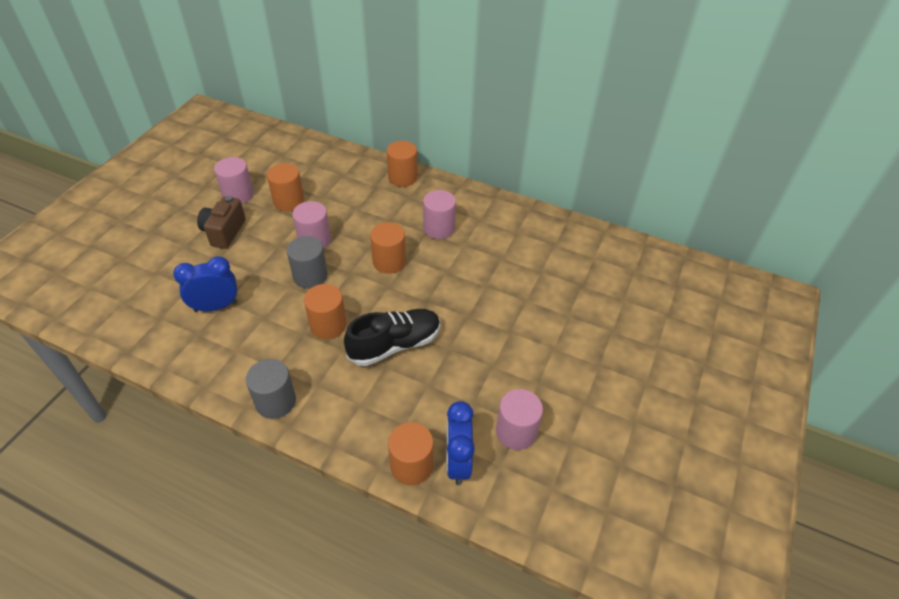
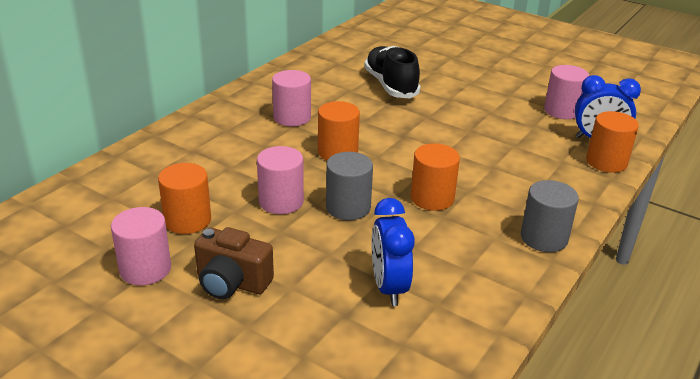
camera: 80 degrees left, 15 degrees down
black shoe [344,309,440,366] -> black shoe moved to [364,46,420,98]
orange cylinder [387,141,418,187] -> none

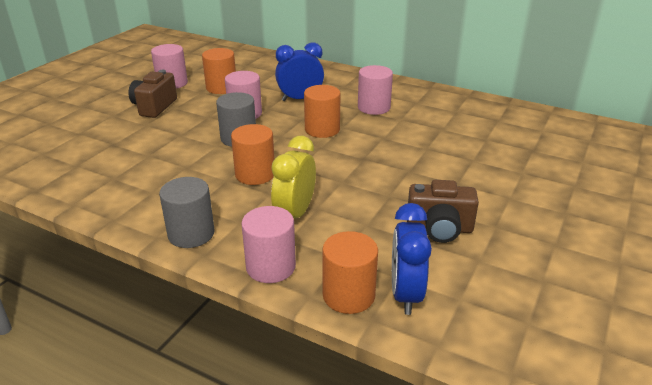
camera: 85 degrees right, 0 degrees up
black shoe [364,46,420,98] -> none
blue clock [371,198,415,306] -> blue clock moved to [275,42,324,101]
pink cylinder [544,65,589,119] -> pink cylinder moved to [241,206,296,283]
none -> yellow clock [271,136,316,218]
none -> brown camera [407,180,479,243]

